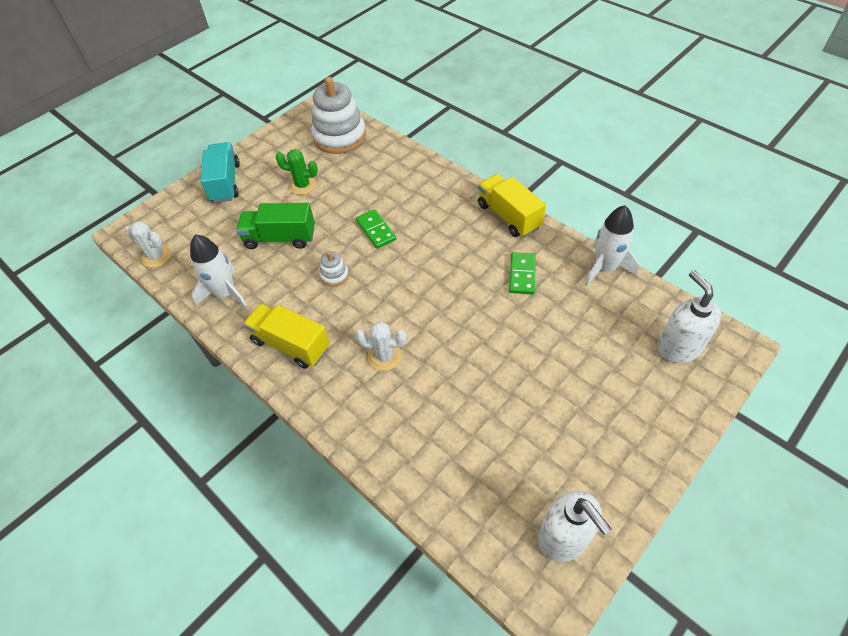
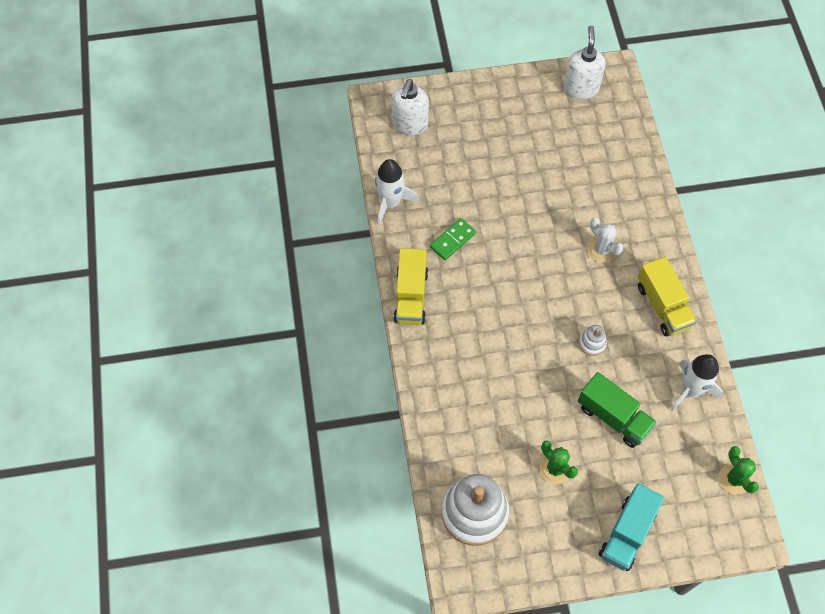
camera: 145 degrees left, 10 degrees up
white cactus [125,221,171,268] -> green cactus [719,446,759,494]
green domino [356,209,396,249] -> none

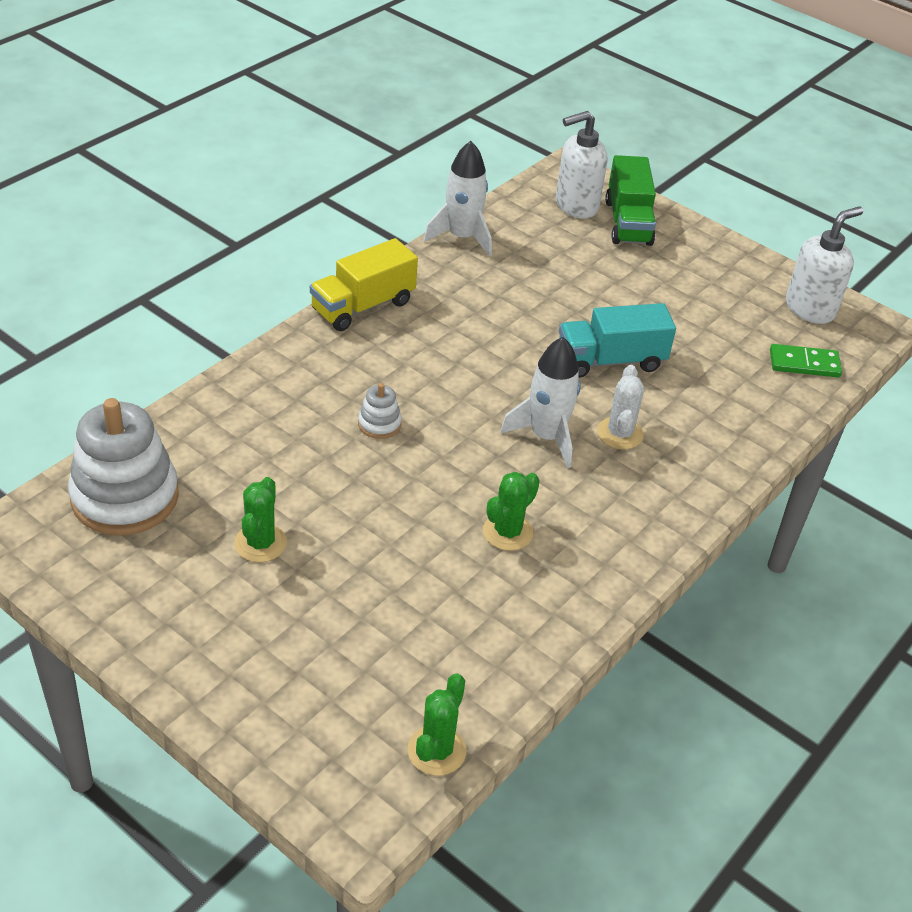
camera: 45 degrees right, 20 degrees down
green domino [430,218,476,260] -> green domino moved to [770,344,842,377]
green truck [578,372,657,448] -> green truck moved to [605,155,656,246]
white stacking toy [579,325,607,356] -> white stacking toy moved to [358,383,402,439]
turquoise truck [599,483,664,571] -> turquoise truck moved to [559,303,676,378]
yellow truck [637,257,697,337] -> none
white rocket [671,354,723,411] -> white rocket moved to [500,337,581,468]
none -> green cactus [483,472,540,551]

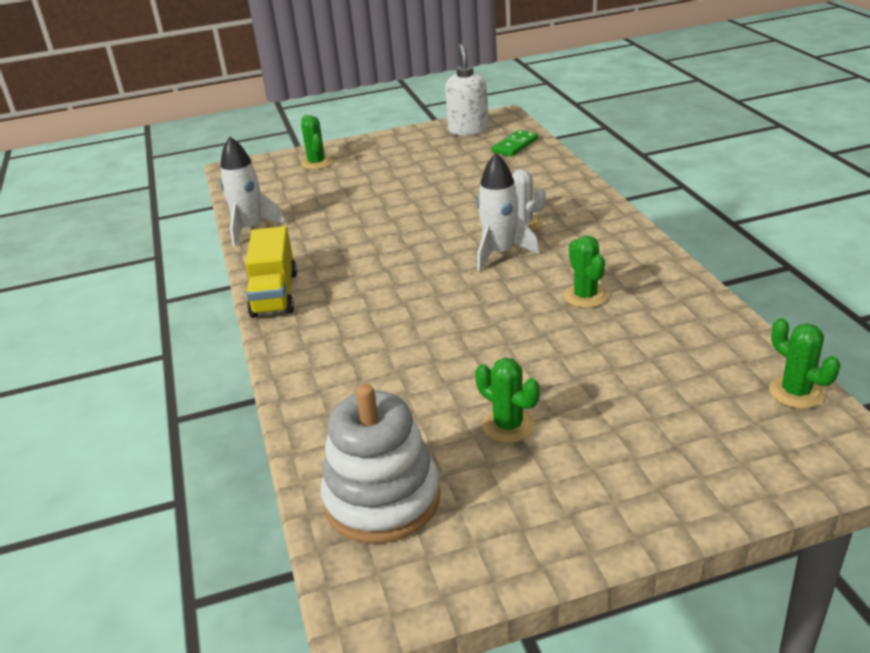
camera: 50 degrees left, 10 degrees down
white stacking toy [358,383,402,439] -> none
white soap dispenser [556,111,607,219] -> none
turquoise truck [559,303,676,378] -> none
green truck [605,155,656,246] -> green cactus [301,115,333,170]

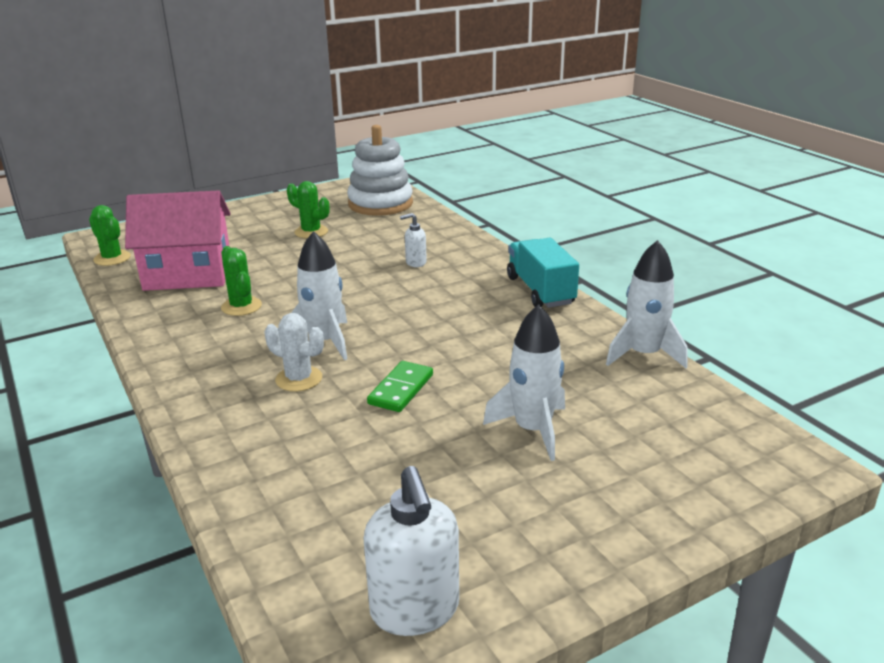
camera: 165 degrees right, 5 degrees down
yellow truck [245,226,297,318] -> turquoise truck [507,238,579,308]
green cactus [301,115,333,170] -> none
green domino [492,130,538,157] -> green domino moved to [367,361,433,412]
none -> pink house [125,190,231,291]
none -> white soap dispenser [400,213,427,267]
none -> white rocket [483,304,565,461]

